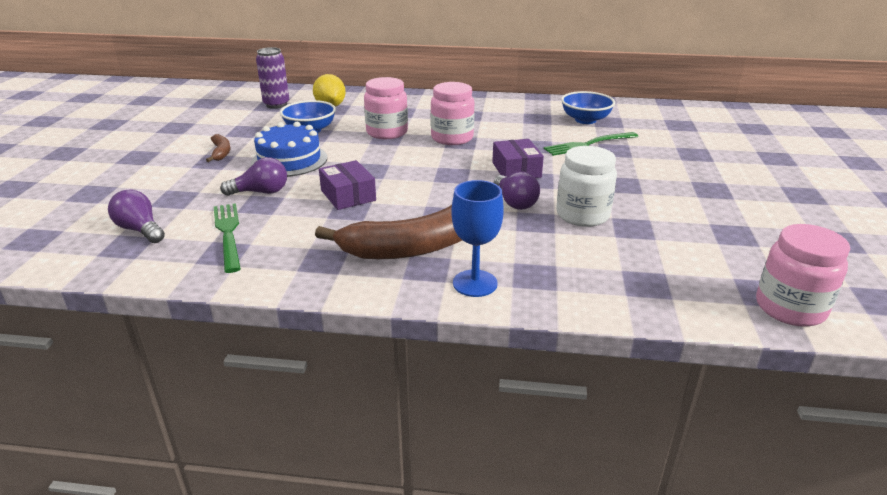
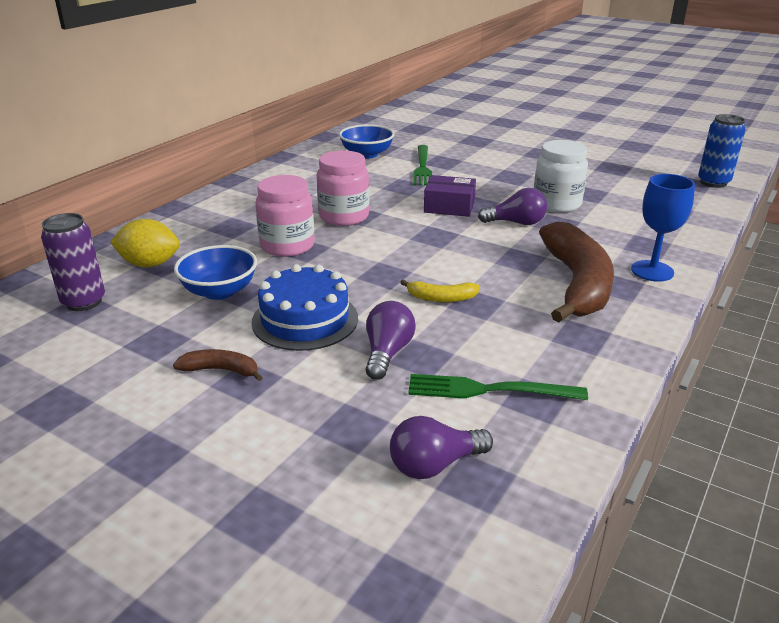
camera: 65 degrees left, 0 degrees up
purple box [319,160,376,210] -> yellow banana [400,279,480,302]
pink jar [756,224,850,327] -> blue can [698,114,745,188]

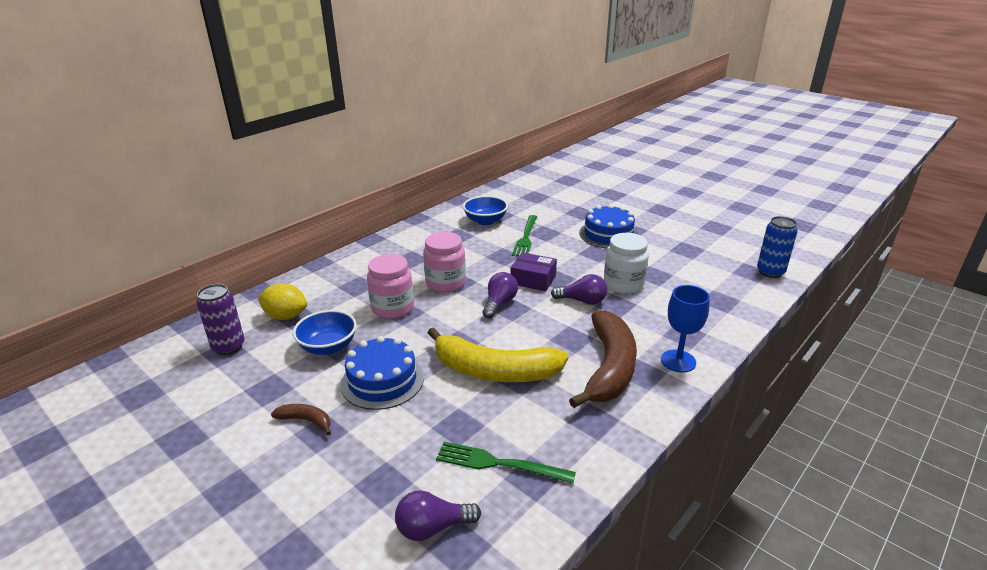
camera: 10 degrees right, 0 degrees up
purple light bulb [366,301,416,380] -> purple light bulb moved to [483,272,518,319]
yellow banana [400,279,480,302] -> yellow banana [428,327,568,382], size x2.32
none -> blue cake [579,204,638,249]

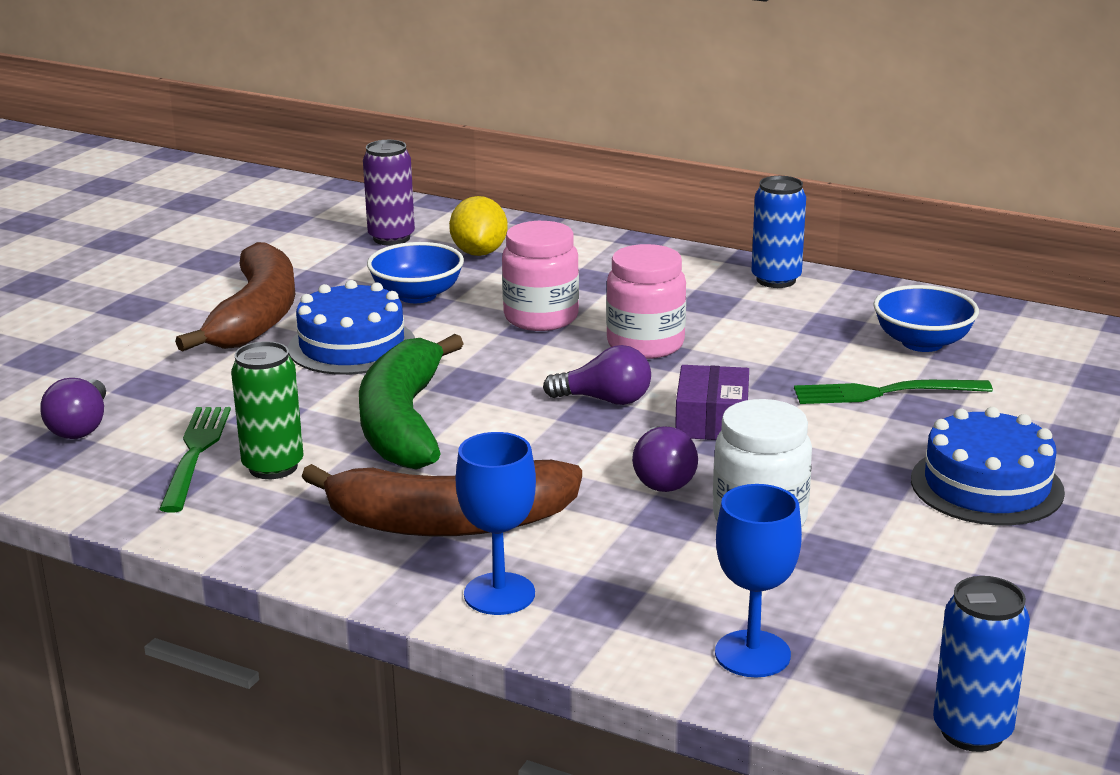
camera: 75 degrees right, 5 degrees down
brown banana [271,404,331,435] -> brown banana [175,242,295,352], size x2.32
purple light bulb [395,490,481,541] -> purple light bulb turned 150 degrees counterclockwise [40,378,106,439]
yellow banana [428,327,568,382] -> green banana [359,334,464,470]
none -> green can [231,341,304,479]
none -> blue goblet [715,484,802,677]
none -> blue can [751,176,806,288]

